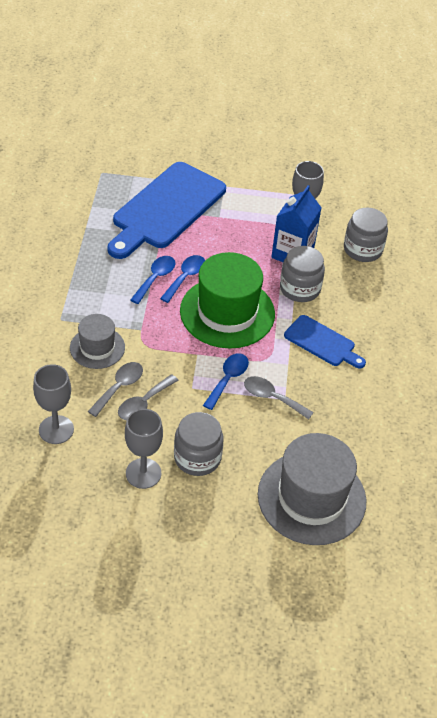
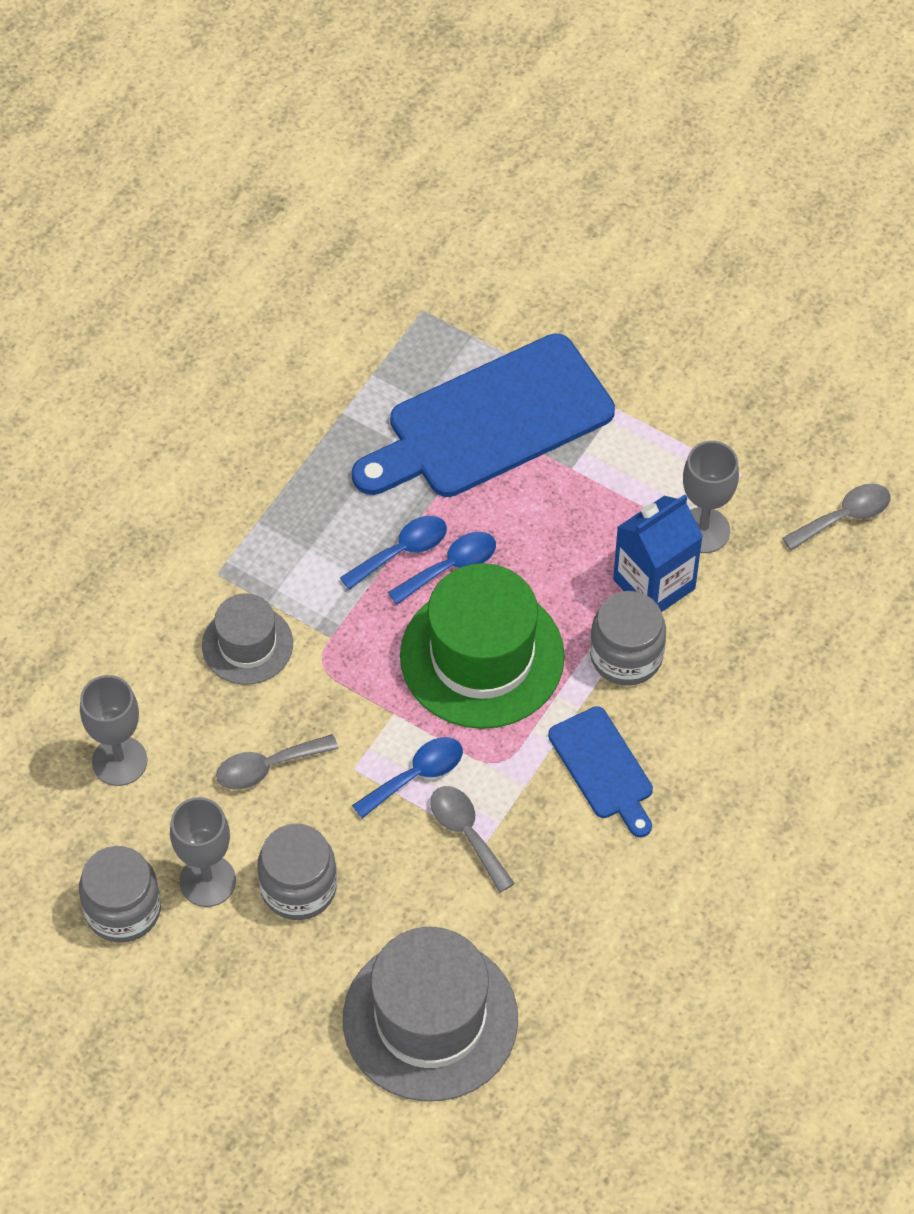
camera: 30 degrees right, 10 degrees up
grey spoon [88,362,143,417] -> grey spoon moved to [782,483,891,551]
grey jar [344,208,388,262] -> grey jar moved to [79,846,161,943]

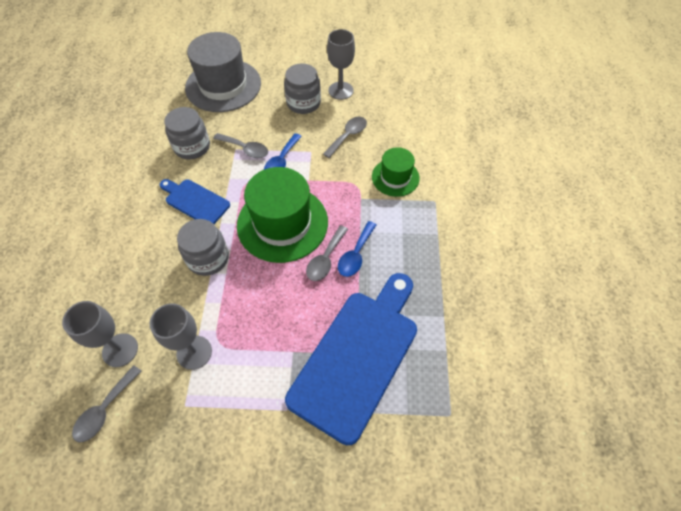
camera: 150 degrees right, 0 degrees up
grey jar [79,846,161,943] -> grey jar moved to [164,107,210,159]
grey goblet [80,675,147,786] -> grey goblet moved to [62,301,138,367]
grey hat [202,593,293,685] -> green hat [372,147,420,197]
blue spoon [388,532,496,605] -> grey spoon [306,225,348,281]
blue carton [613,494,703,612] -> none

